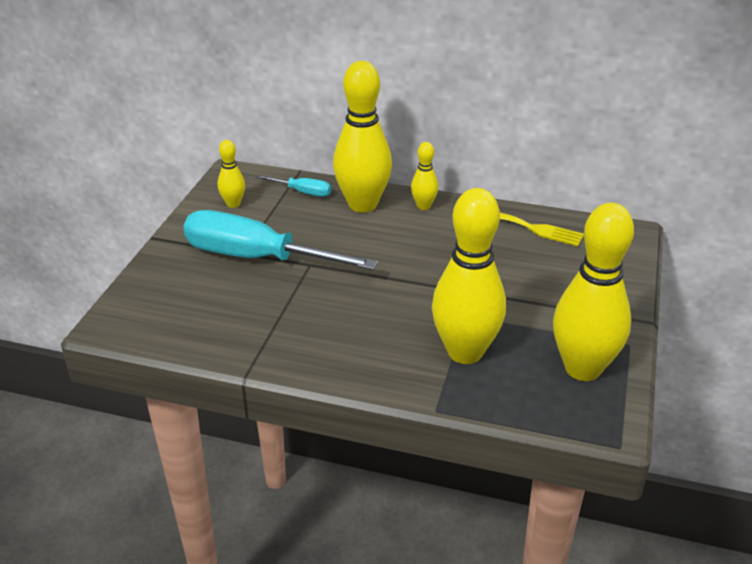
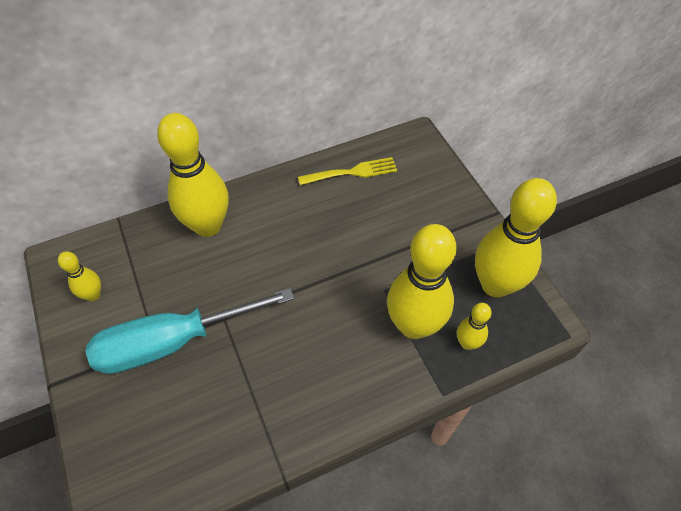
camera: 40 degrees left, 20 degrees up
turquoise screwdriver [256,175,331,197] -> none
yellow bowling pin [411,142,438,210] -> yellow bowling pin moved to [457,303,492,350]

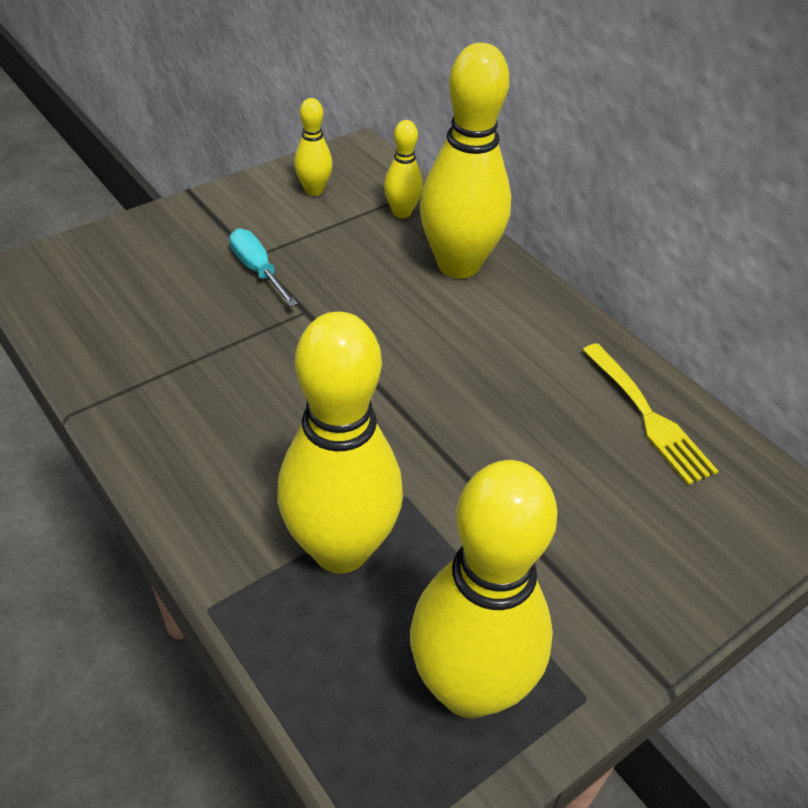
camera: 75 degrees right, 10 degrees down
turquoise screwdriver [86,288,294,374] -> turquoise screwdriver [229,229,298,307], size x0.44
yellow bowling pin [457,303,492,350] -> yellow bowling pin moved to [384,120,423,218]

